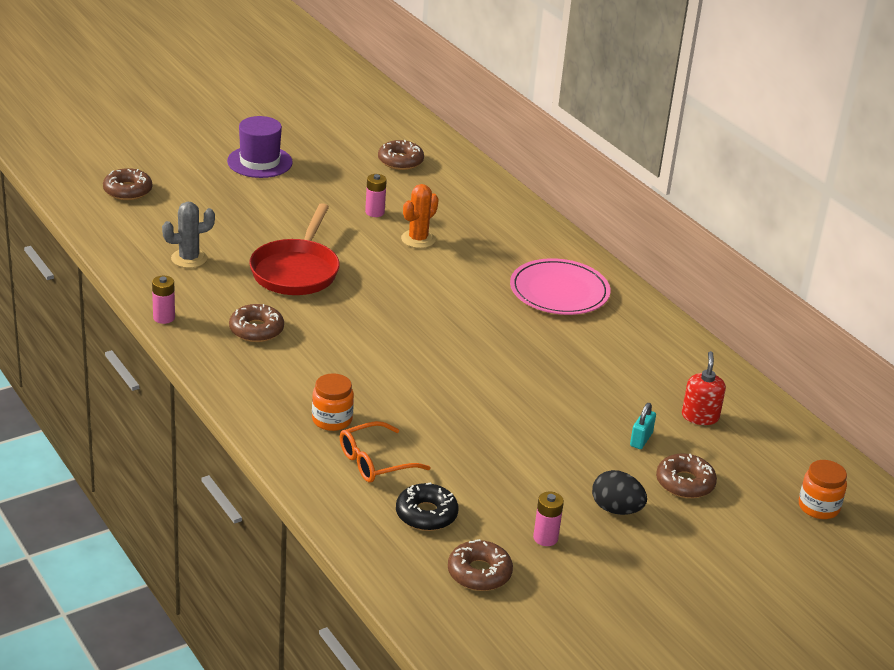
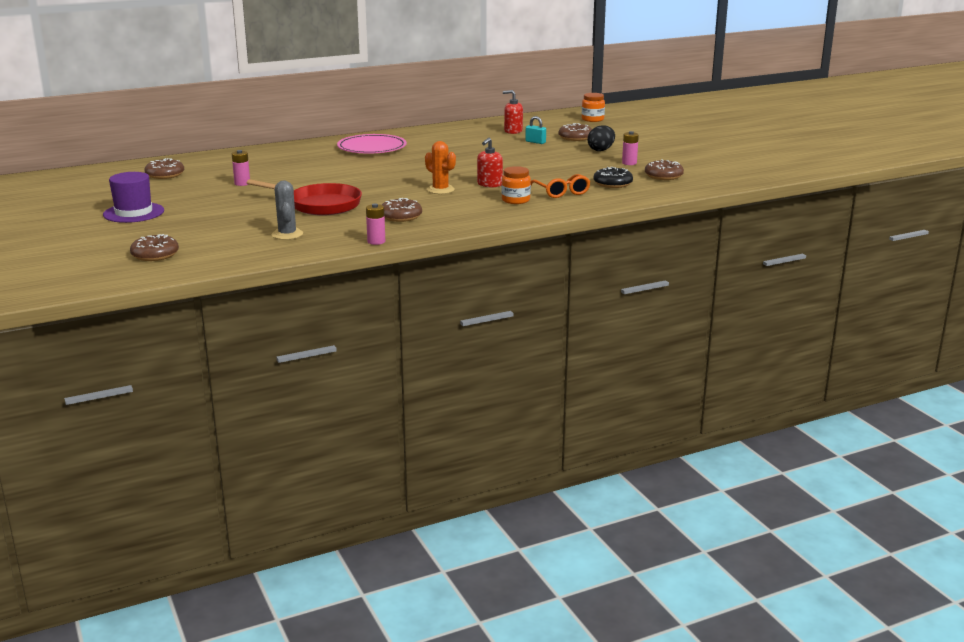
camera: 80 degrees left, 10 degrees down
orange cactus [401,184,439,248] -> orange cactus moved to [425,141,456,194]
none -> red soap dispenser [477,138,503,187]

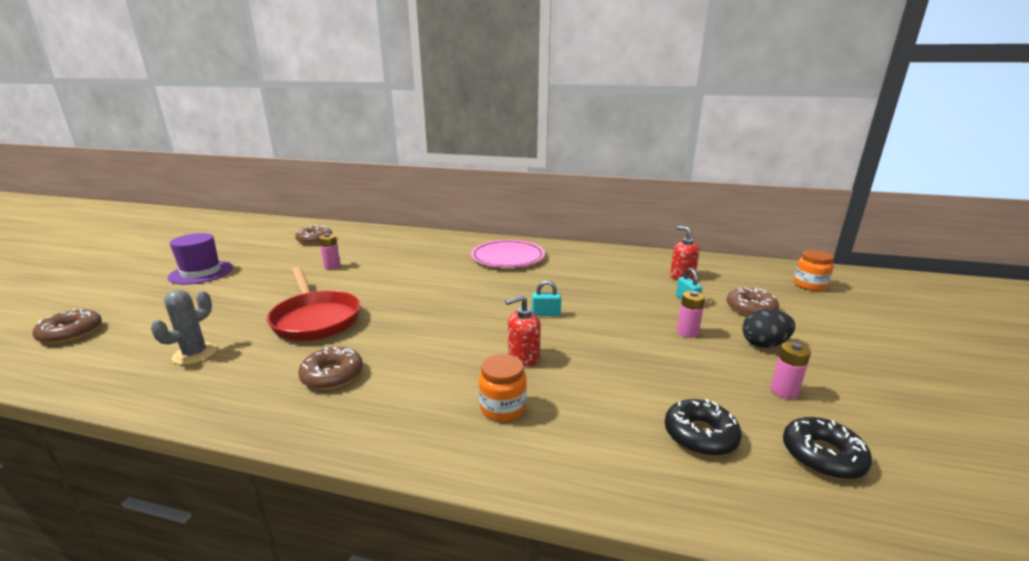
camera: 40 degrees right, 0 degrees up
pink battery [366,203,385,245] -> pink battery moved to [677,291,705,338]
orange cactus [425,141,456,194] -> none
orange glasses [531,174,591,198] -> none
brown donut [645,159,684,180] -> black donut [783,417,872,479]
none -> turquoise padlock [532,280,561,316]

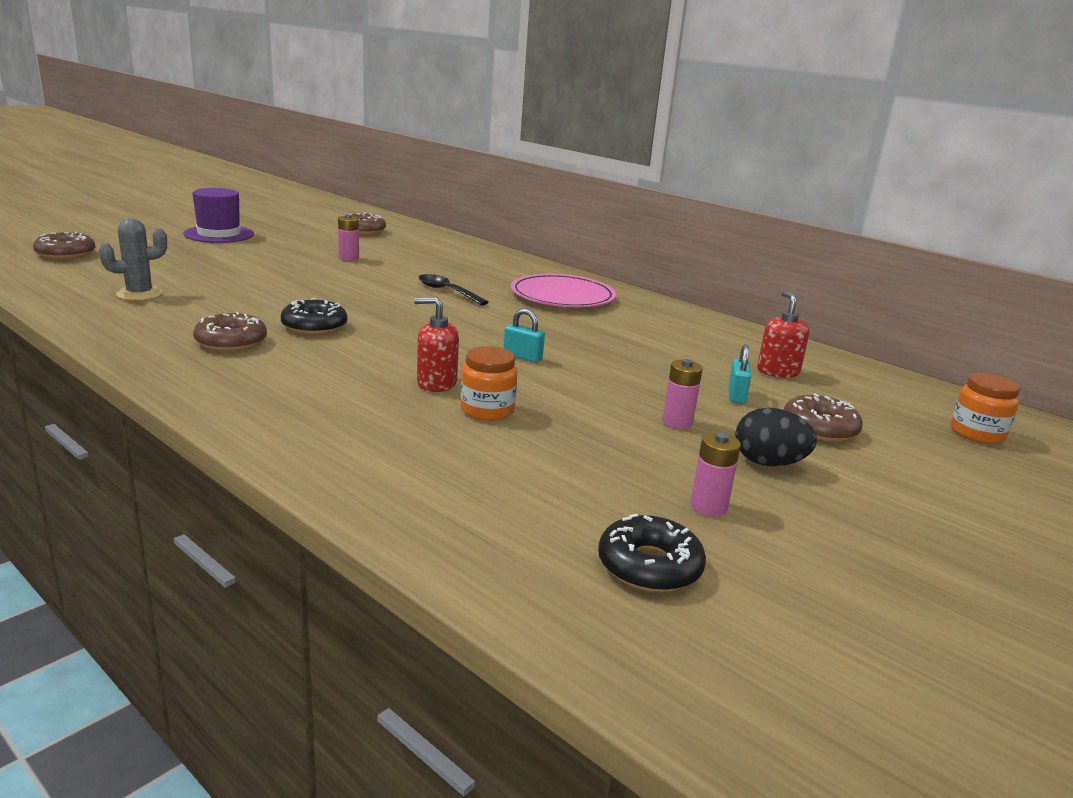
camera: 25 degrees right, 0 degrees up
red pan [267,267,360,341] -> none
orange jar [479,354,527,422] -> orange jar moved to [461,346,517,421]
black donut [665,399,742,456] -> black donut moved to [281,298,347,335]
none -> black spoon [419,274,489,305]

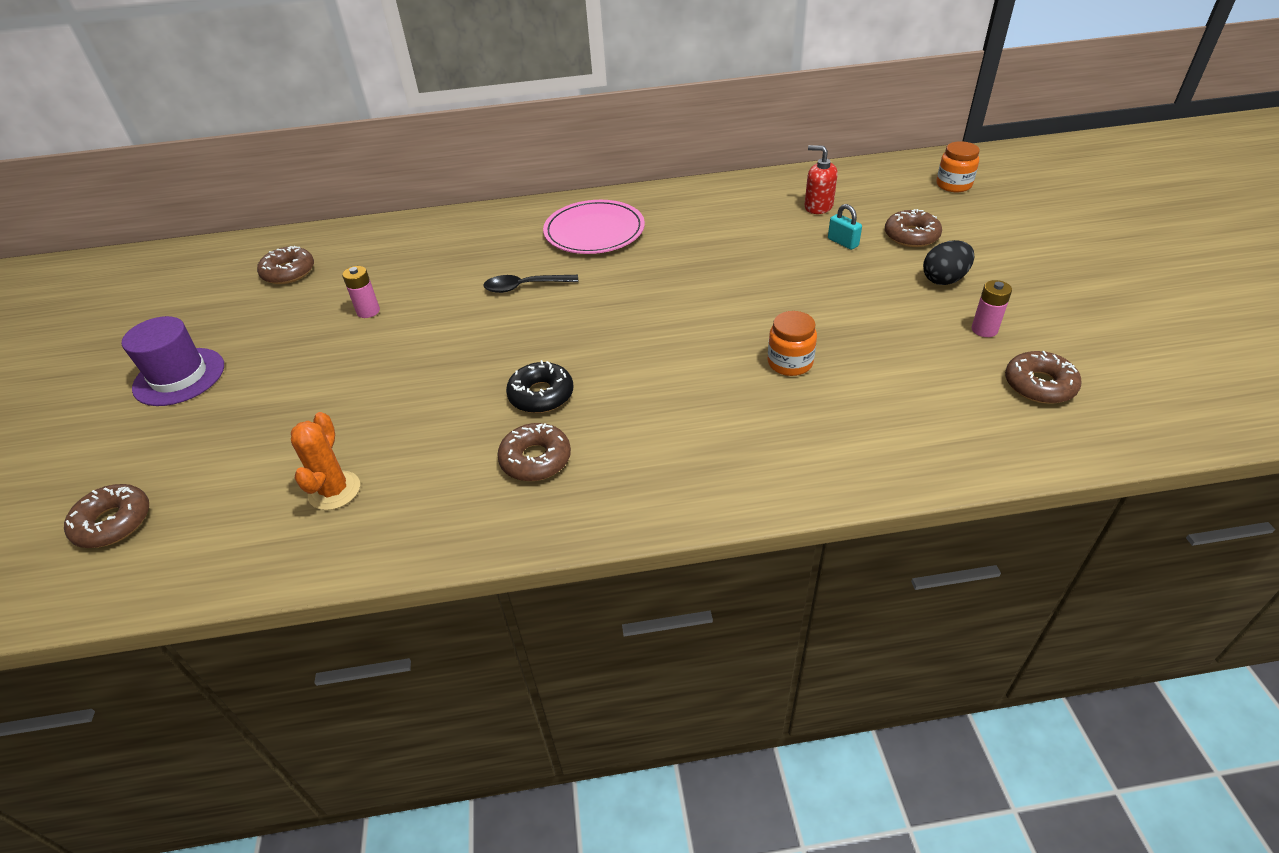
camera: 45 degrees left, 20 degrees up
grey cactus [99,218,167,301] -> orange cactus [291,412,360,510]
red soap dispenser [414,297,459,392] -> none
turquoise padlock [503,309,545,363] -> none
black donut [598,514,706,592] -> brown donut [1005,351,1082,404]
pink battery [662,359,703,429] -> none

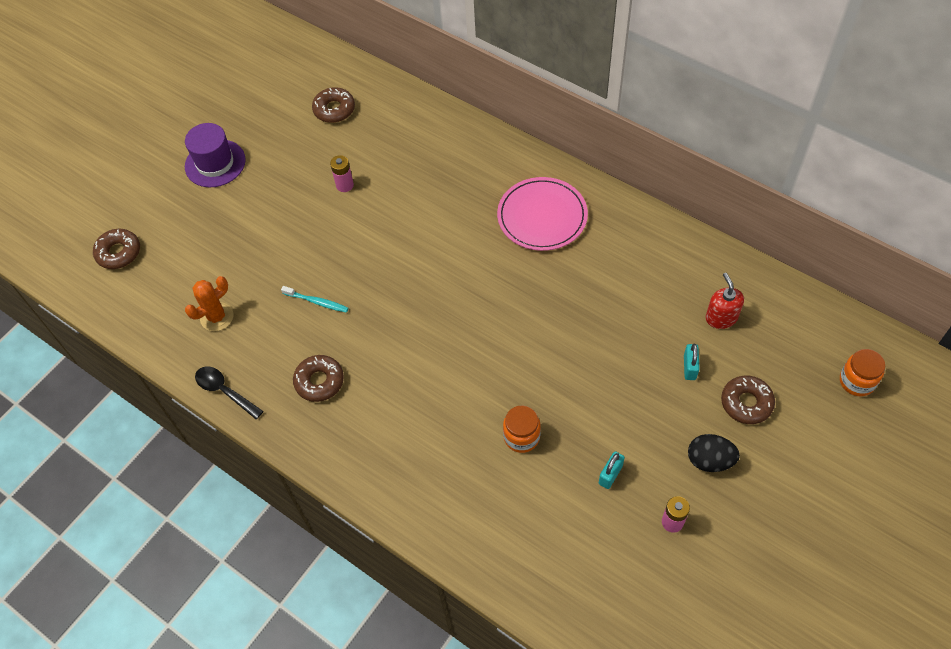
camera: 45 degrees right, 15 degrees up
black spoon [483,275,578,293] -> black spoon moved to [195,367,263,419]
black donut [506,360,574,413] -> none
brown donut [1005,351,1082,404] -> none
none -> turquoise toothbrush [281,286,349,313]
none -> turquoise padlock [599,451,625,489]

